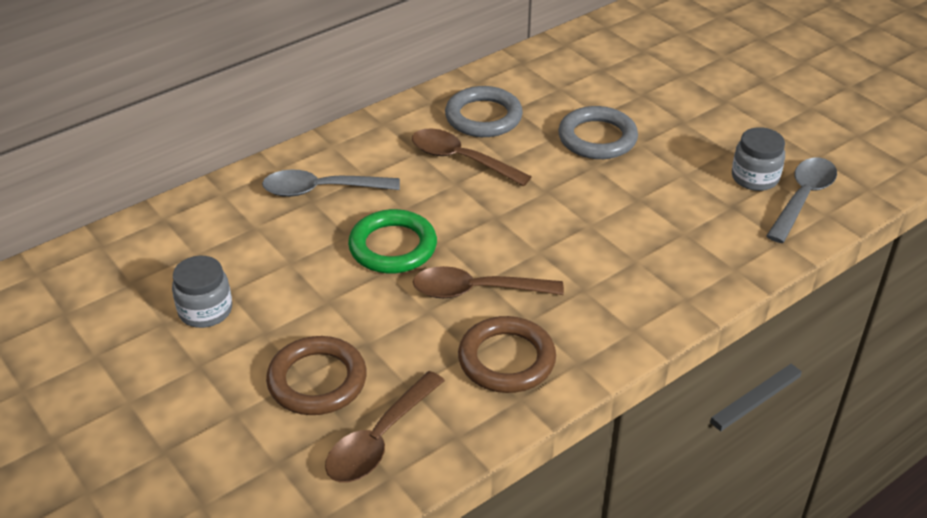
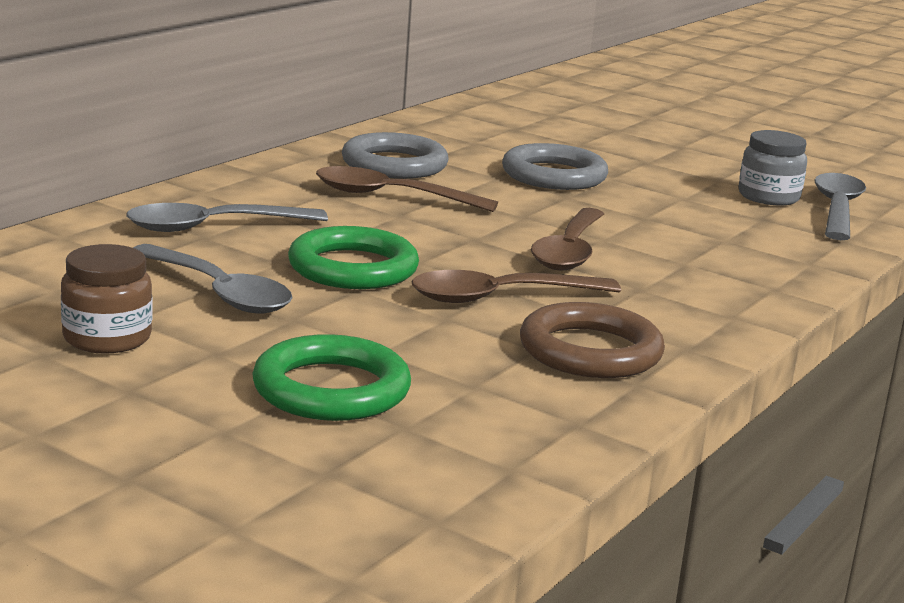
camera: 20 degrees left, 20 degrees down
grey jar [172,256,232,328] -> brown jar [61,244,152,354]
brown ring [266,336,367,415] -> green ring [252,334,411,421]
brown spoon [325,371,445,482] -> brown spoon moved to [531,208,604,271]
none -> grey spoon [133,244,293,314]

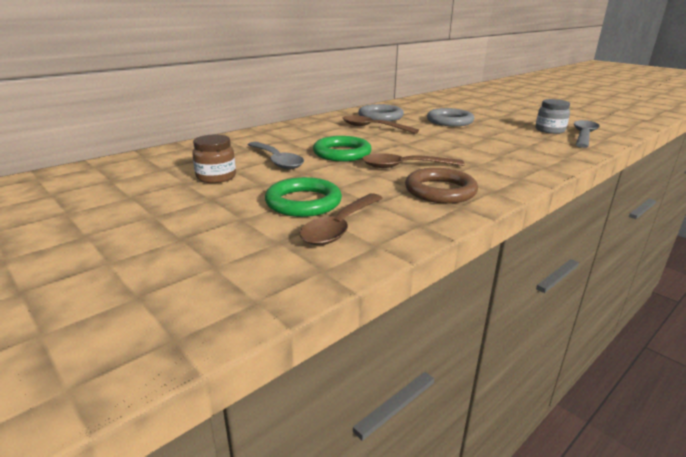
camera: 15 degrees right, 5 degrees up
grey spoon [126,203,328,232] -> none
brown spoon [531,208,604,271] -> brown spoon moved to [300,193,383,245]

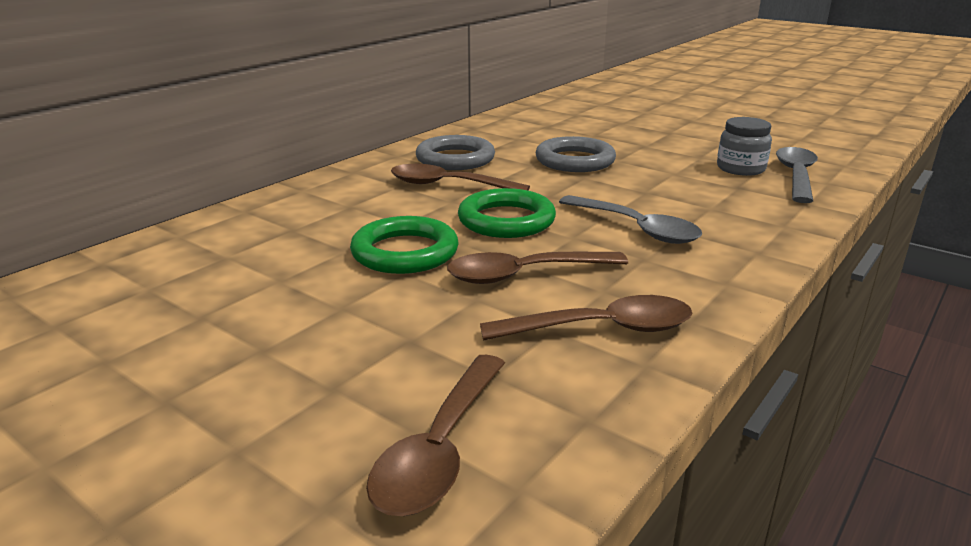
camera: 10 degrees left, 0 degrees up
brown jar [192,135,236,183] -> none
grey spoon [248,142,304,169] -> grey spoon moved to [559,195,702,244]
green ring [265,177,342,217] -> green ring moved to [458,188,556,238]
brown ring [405,168,478,203] -> brown spoon [480,295,692,341]

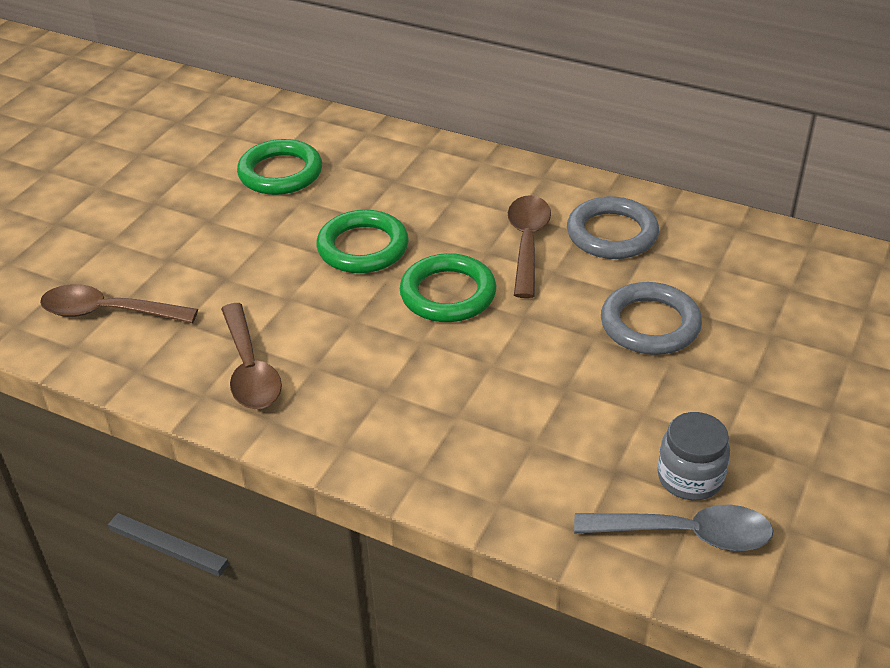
camera: 80 degrees right, 15 degrees up
brown spoon [447,252,628,284] -> none
grey spoon [559,195,702,244] -> none
none -> green ring [237,139,322,195]

